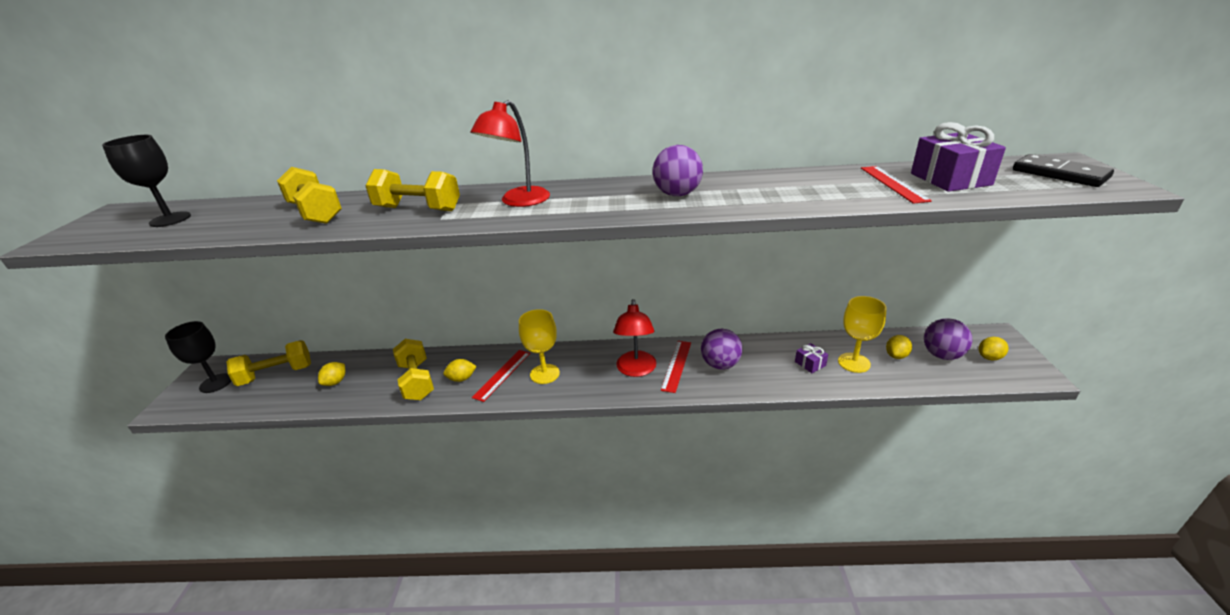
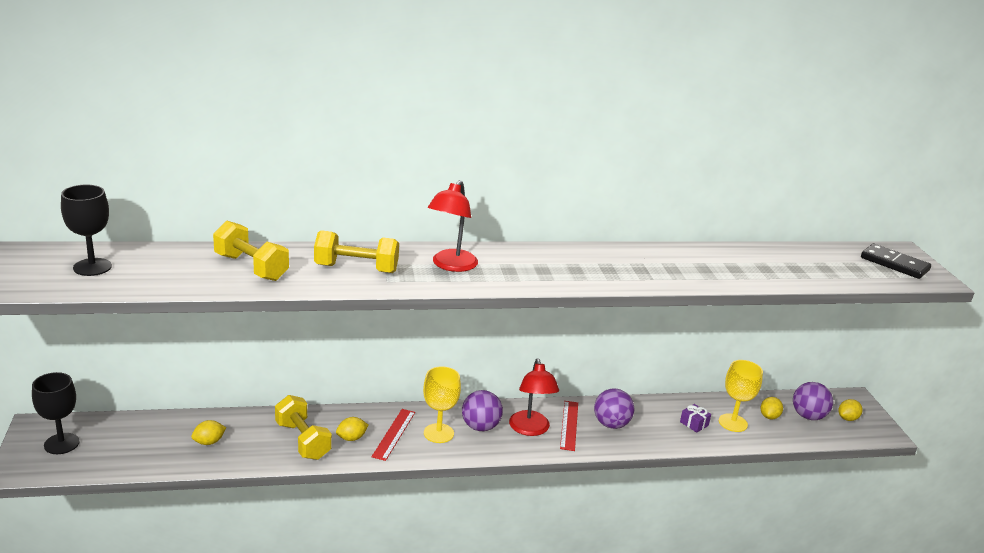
camera: 15 degrees left, 5 degrees down
yellow dumbbell [227,340,311,386] -> none
yellow lemon [318,362,345,386] -> yellow lemon turned 45 degrees clockwise [191,420,226,445]
purple ball [653,145,703,196] -> purple ball moved to [462,390,503,431]
red ruler [861,166,932,204] -> none
purple gift [911,122,1006,192] -> none

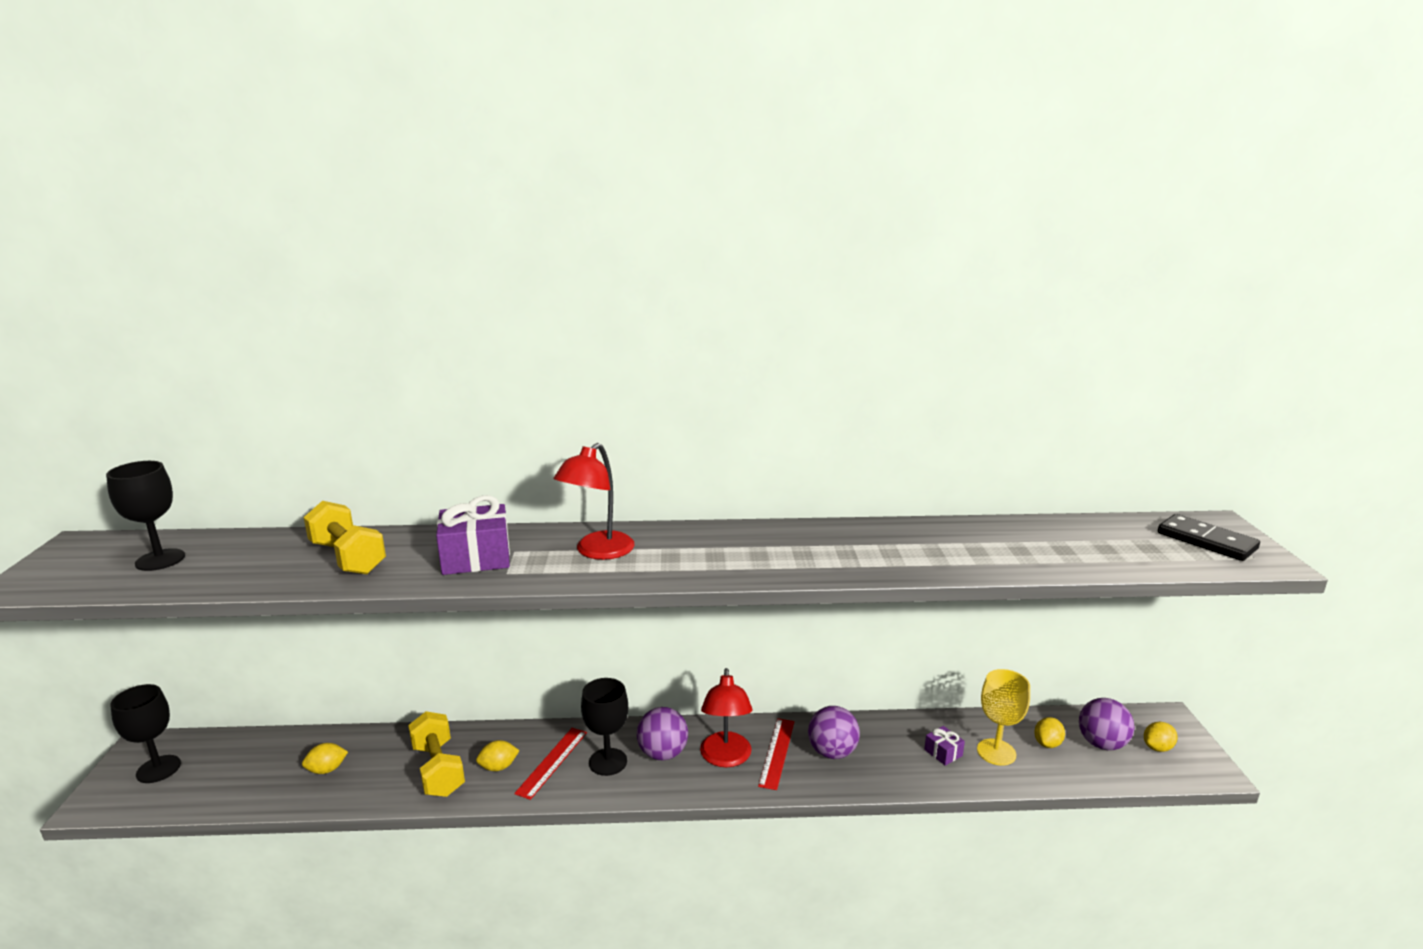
camera: 10 degrees right, 5 degrees down
yellow dumbbell [314,230,399,273] -> purple gift [436,495,510,575]
yellow goblet [423,366,461,443] -> black goblet [581,678,628,776]

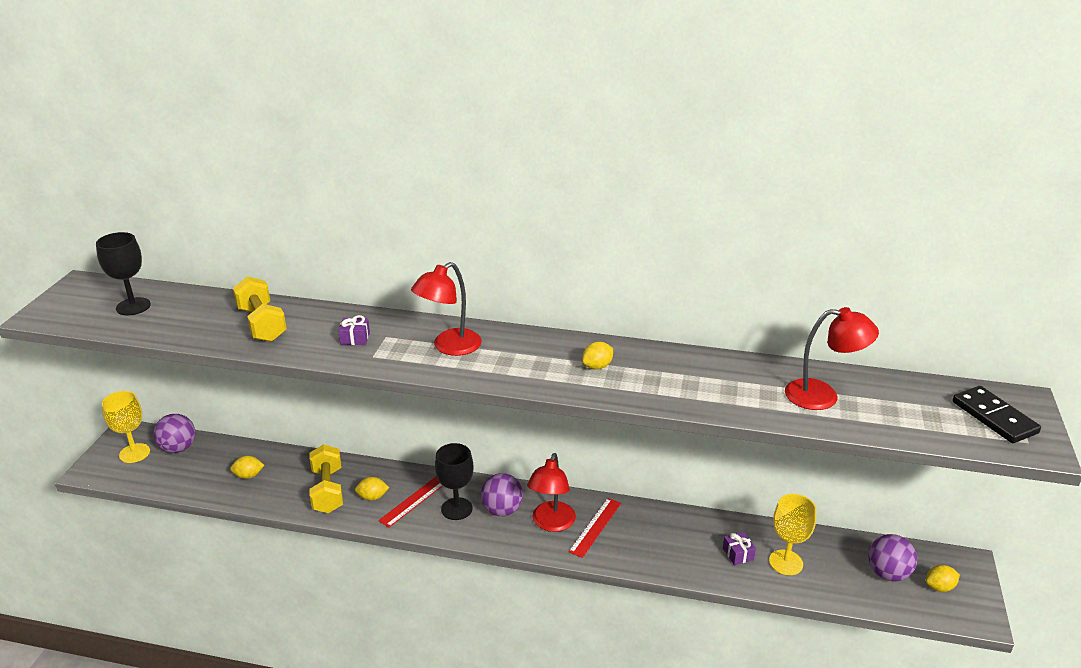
camera: 15 degrees right, 10 degrees up
black goblet [110,684,181,783] -> yellow goblet [102,391,150,463]
purple gift [436,495,510,575] -> purple gift [338,315,370,345], size x0.50
purple ball [808,706,860,759] -> purple ball moved to [153,414,195,453]
yellow lemon [1034,717,1065,748] -> yellow lemon moved to [582,342,613,370]
none -> red lamp [785,307,879,410]

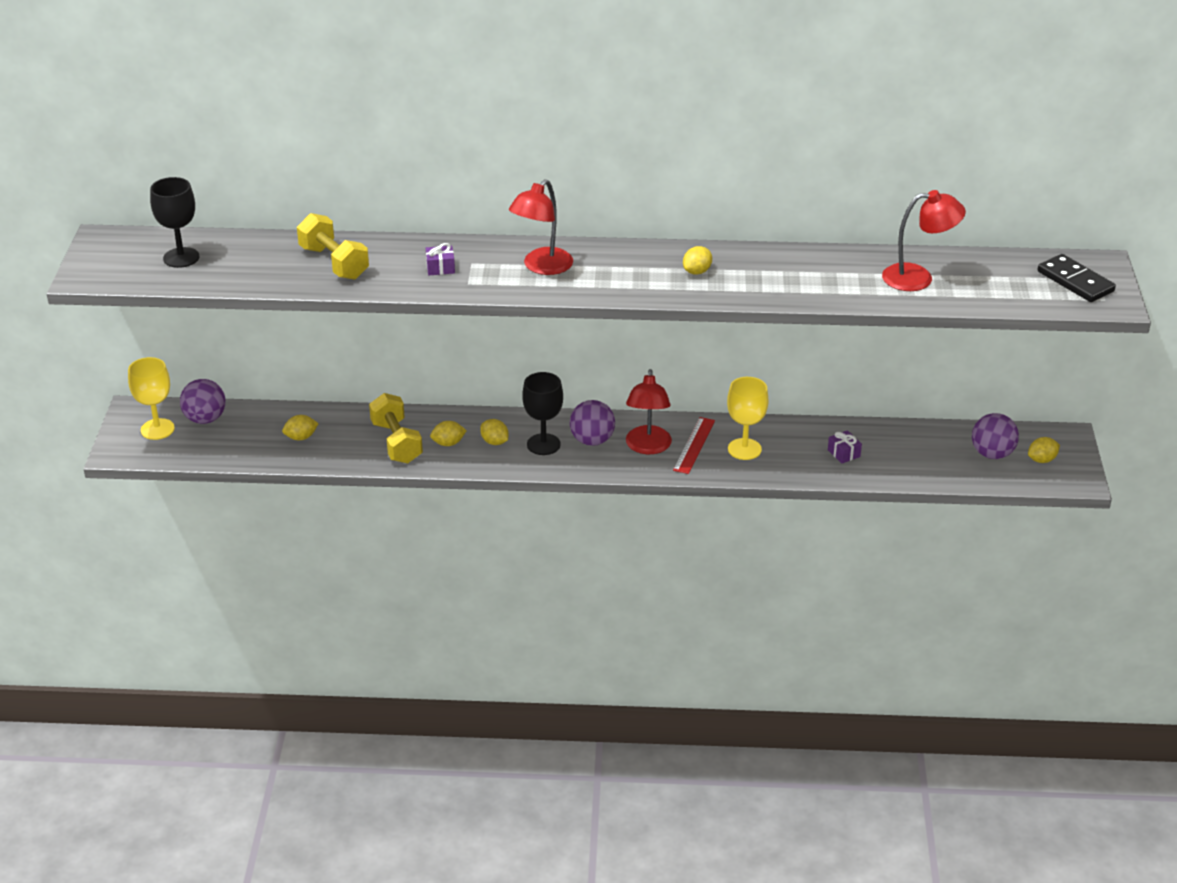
camera: 10 degrees left, 5 degrees up
red ruler [378,476,443,527] -> yellow lemon [480,419,508,445]
yellow goblet [769,494,816,575] -> yellow goblet moved to [727,377,769,460]

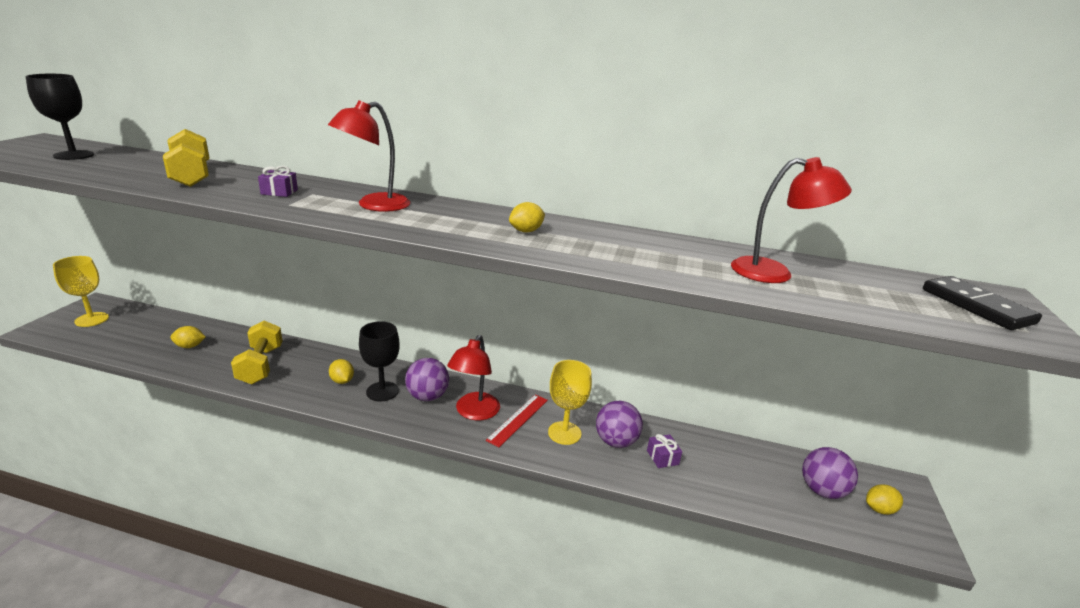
camera: 10 degrees right, 10 degrees down
purple ball [180,379,225,424] -> purple ball moved to [596,401,643,448]
yellow lemon [430,421,467,446] -> none

